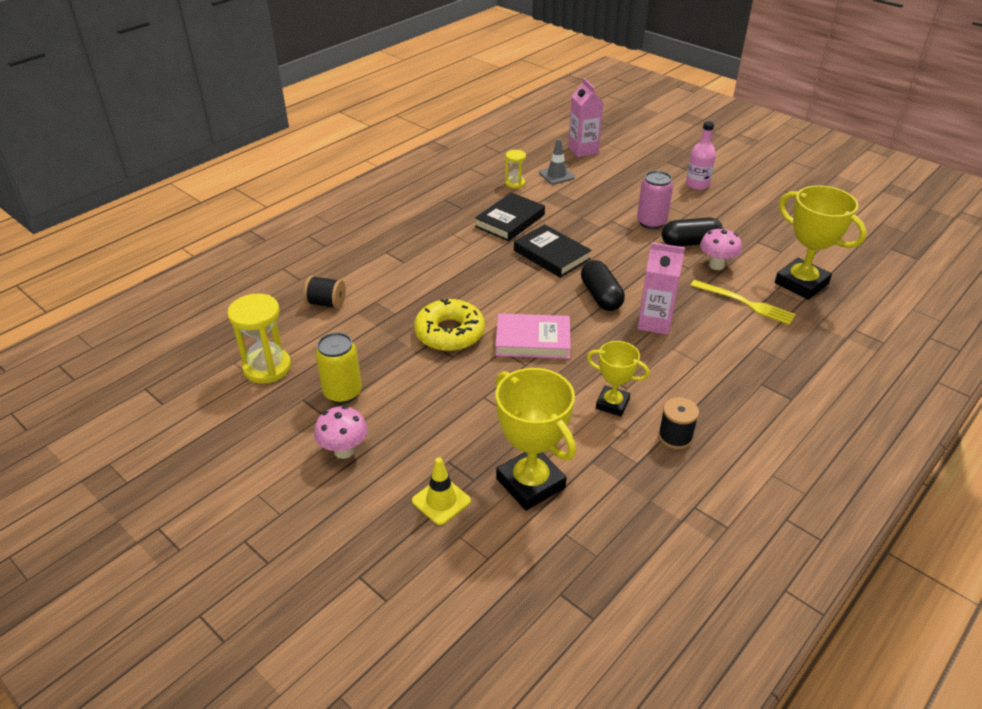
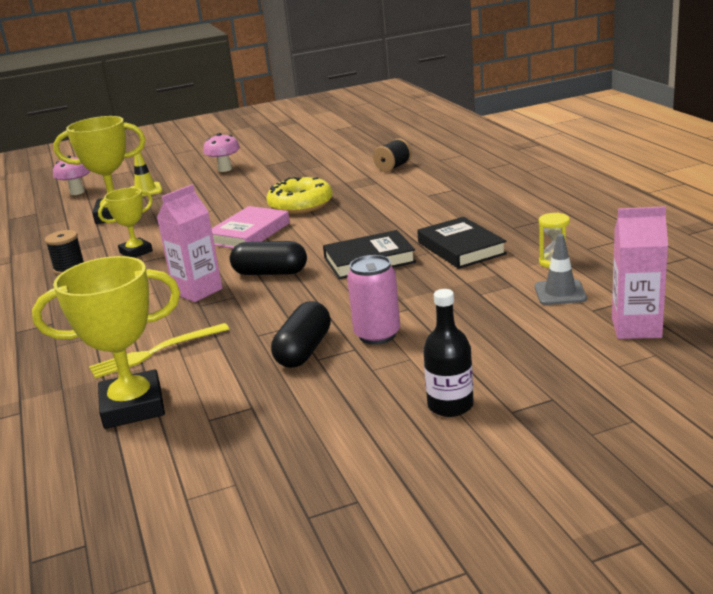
camera: 120 degrees right, 15 degrees down
yellow hourglass [227,294,291,383] -> none
yellow can [315,332,362,404] -> none
pink bottle [686,121,716,190] -> black bottle [423,289,474,417]
pink mushroom [700,227,742,270] -> pink mushroom moved to [53,156,90,195]

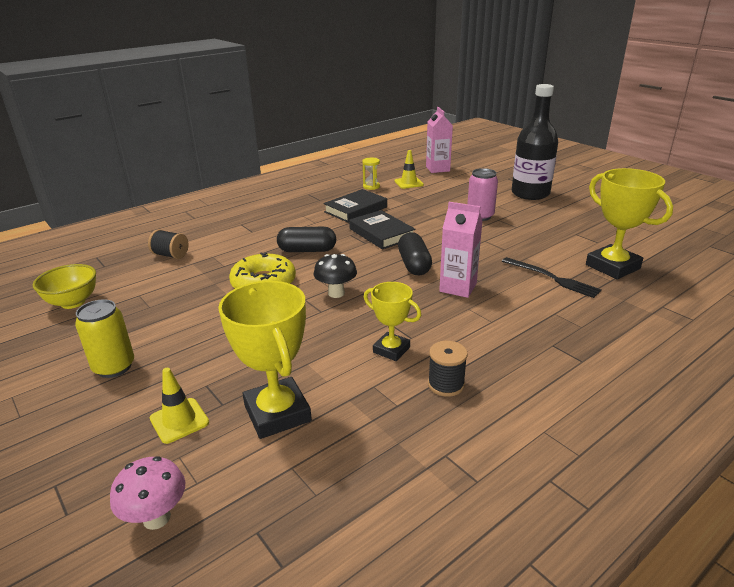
camera: 110 degrees left, 5 degrees up
yellow fork [89,323,229,379] -> black fork [502,257,602,298]
pink mushroom [203,133,240,172] -> yellow can [75,299,134,378]
pink book [211,206,290,248] -> black mushroom [314,254,357,298]
black capsule [271,301,331,368] -> black capsule moved to [277,227,336,252]
black bottle [423,289,474,417] -> black bottle [511,84,558,200], size x1.78
grey traffic cone [535,234,587,305] -> yellow traffic cone [394,150,424,189]
none -> yellow bowl [33,264,96,309]

